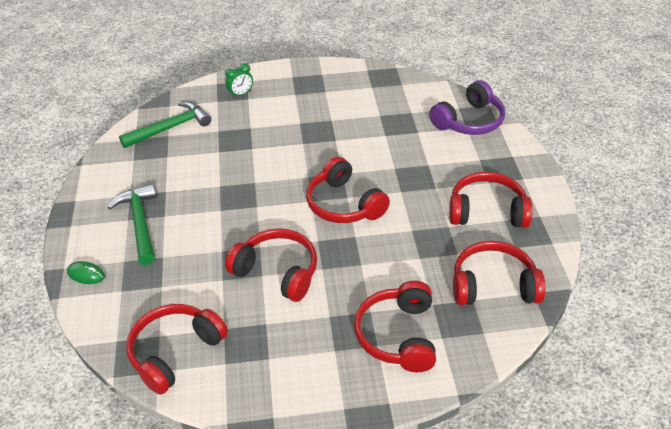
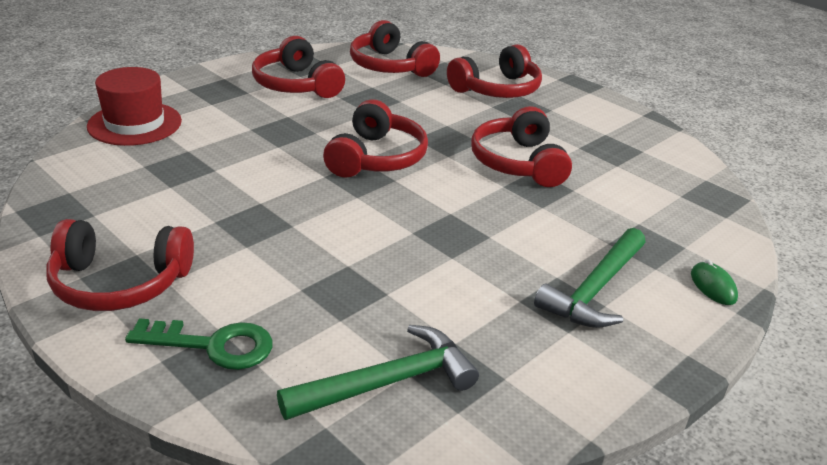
camera: 130 degrees left, 10 degrees down
green hammer [119,101,211,148] -> green hammer turned 135 degrees clockwise [277,325,479,420]
red headphones [126,304,228,395] -> red headphones moved to [46,219,194,311]
green clock [226,63,253,98] -> green key [125,318,273,370]
purple headphones [429,80,505,135] -> red hat [87,67,182,146]

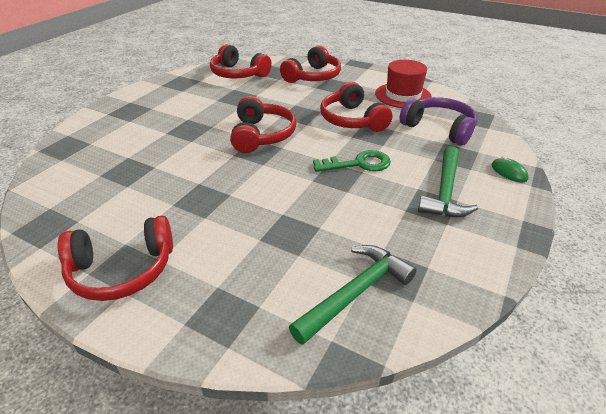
camera: 15 degrees left, 5 degrees up
red hat [87,67,182,146] -> red hat moved to [375,60,432,108]
green key [125,318,273,370] -> green key moved to [313,150,391,172]
red headphones [252,36,345,98] -> none
none -> purple headphones [399,97,478,146]

